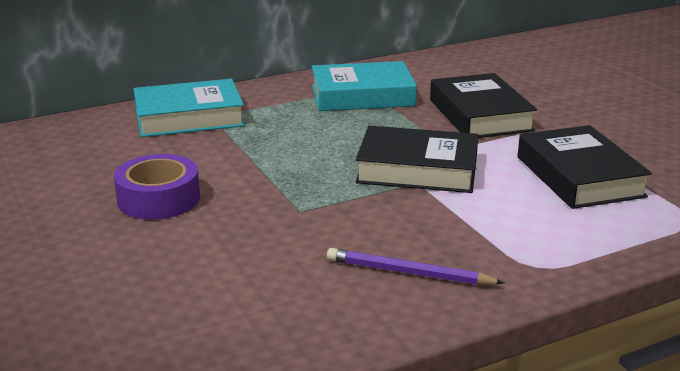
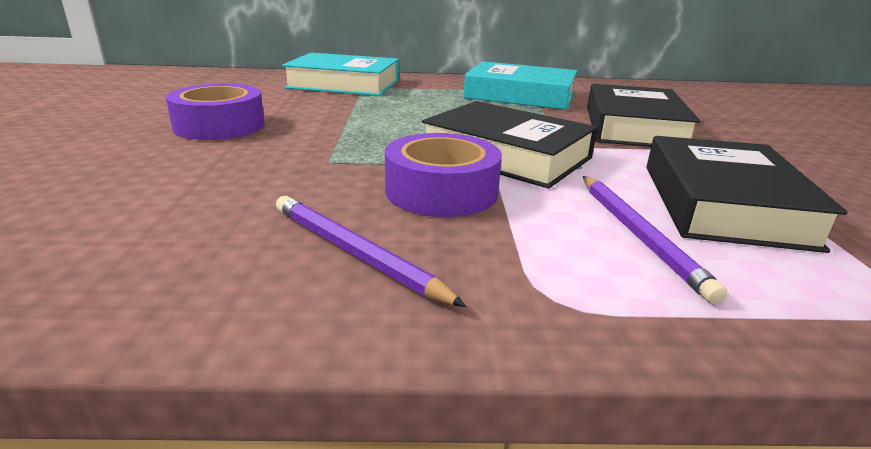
camera: 25 degrees right, 0 degrees up
none -> purple tape [385,133,502,217]
none -> purple pencil [583,176,727,304]

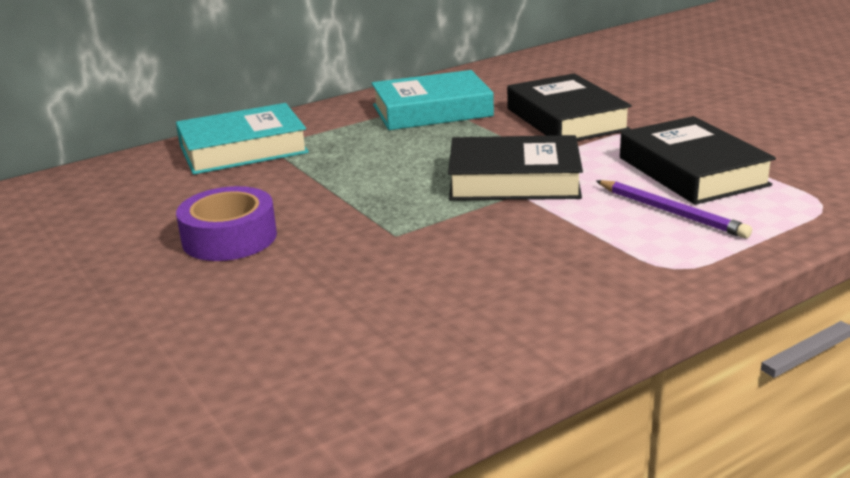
camera: 30 degrees left, 0 degrees up
purple pencil [276,196,467,307] -> none
purple tape [385,133,502,217] -> none

